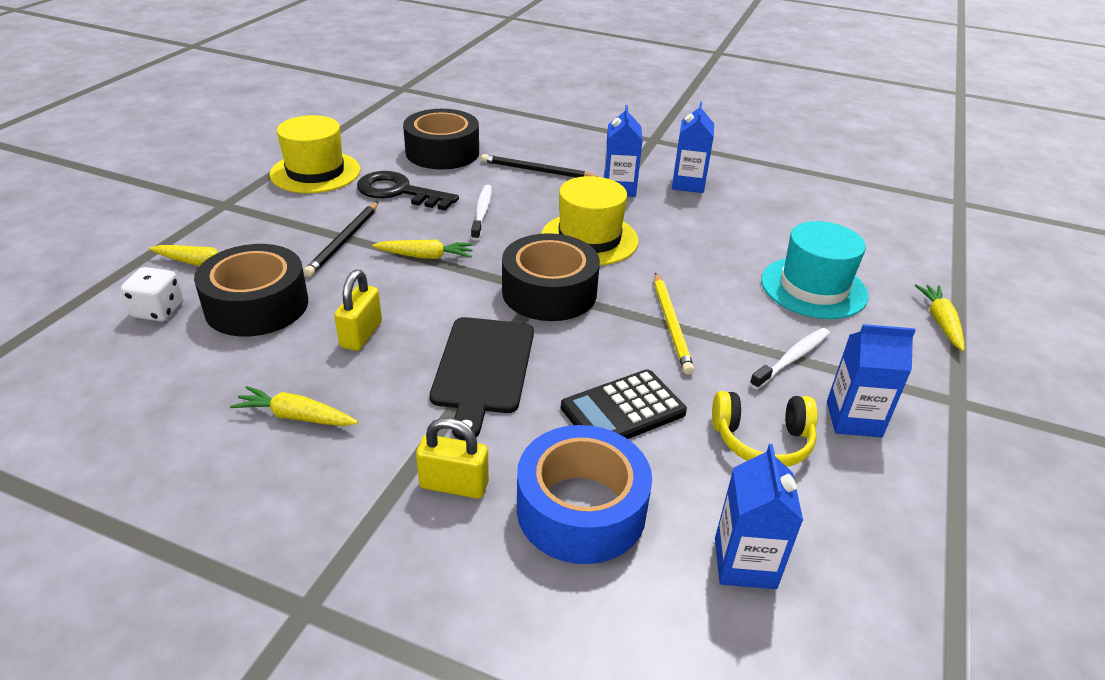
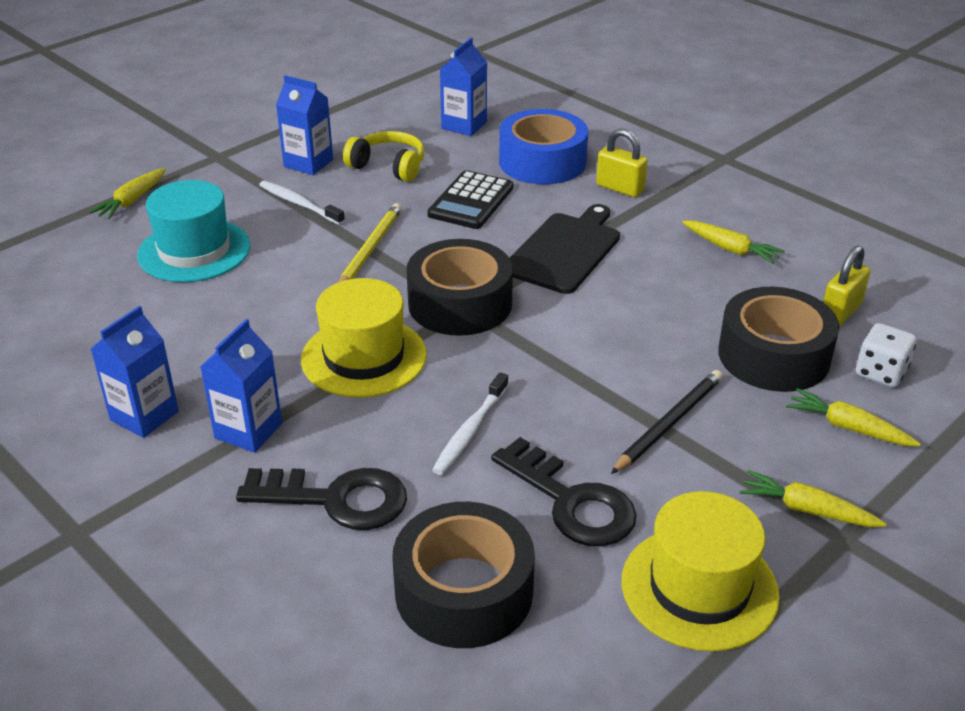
camera: 155 degrees left, 0 degrees up
yellow padlock [334,270,382,351] -> yellow padlock moved to [823,246,871,326]
yellow carrot [373,240,474,259] -> yellow carrot moved to [740,470,887,527]
black pencil [481,154,599,178] -> black key [236,468,407,530]
black calculator [561,369,687,439] -> black calculator turned 120 degrees clockwise [427,170,513,229]
white toothbrush [750,328,830,389] -> white toothbrush turned 60 degrees clockwise [259,181,345,225]

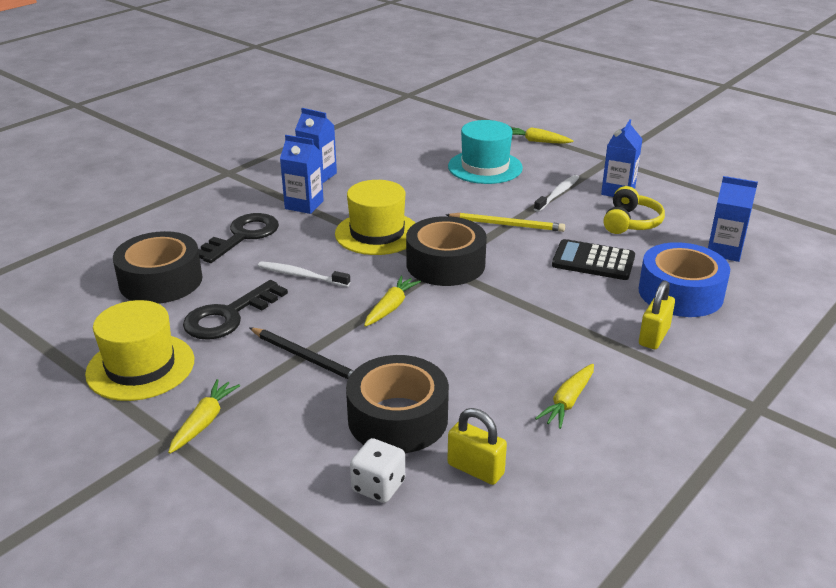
camera: 85 degrees right, 5 degrees down
black key [236,468,407,530] -> black key turned 150 degrees counterclockwise [198,213,279,263]
black cutting board [510,204,620,294] -> none
yellow carrot [786,388,921,446] -> yellow carrot moved to [364,276,421,327]

